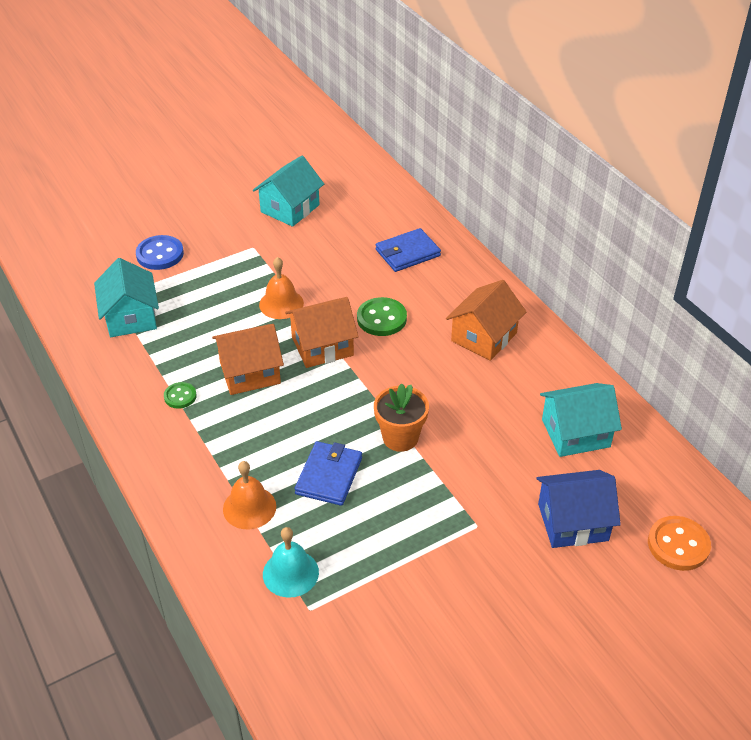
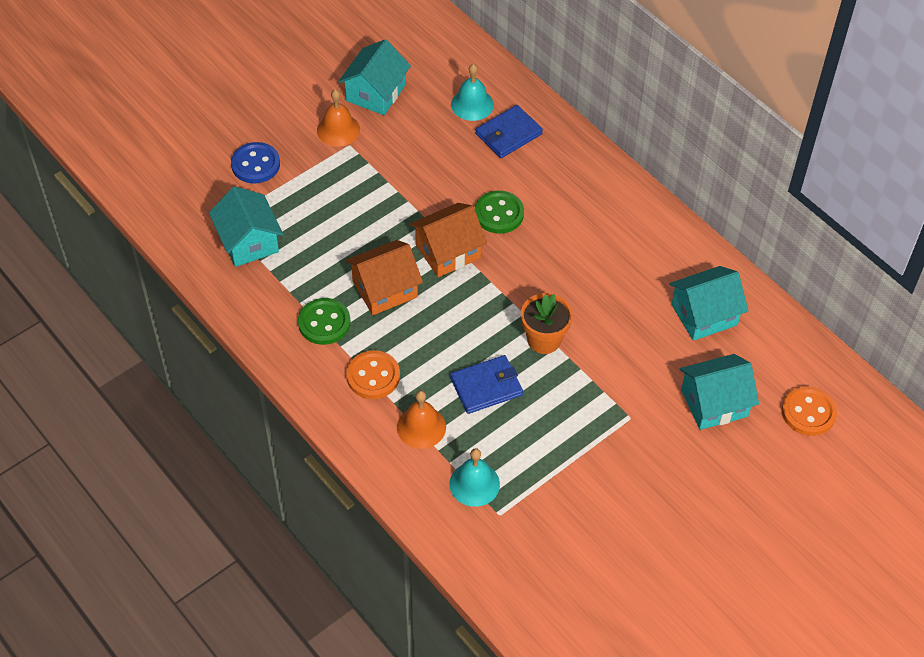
camera: 10 degrees left, 10 degrees up
green button [164,382,197,409] -> green button [298,298,350,345], size x1.66
orange bell [259,257,304,319] -> orange bell moved to [317,89,360,147]
blue wallet [294,441,362,506] -> blue wallet turned 60 degrees clockwise [450,355,523,414]
orange house [446,280,526,361] -> none
blue house [536,470,621,548] -> turquoise house [680,354,759,430]
none -> orange button [346,350,400,399]
none -> turquoise bell [451,64,494,121]

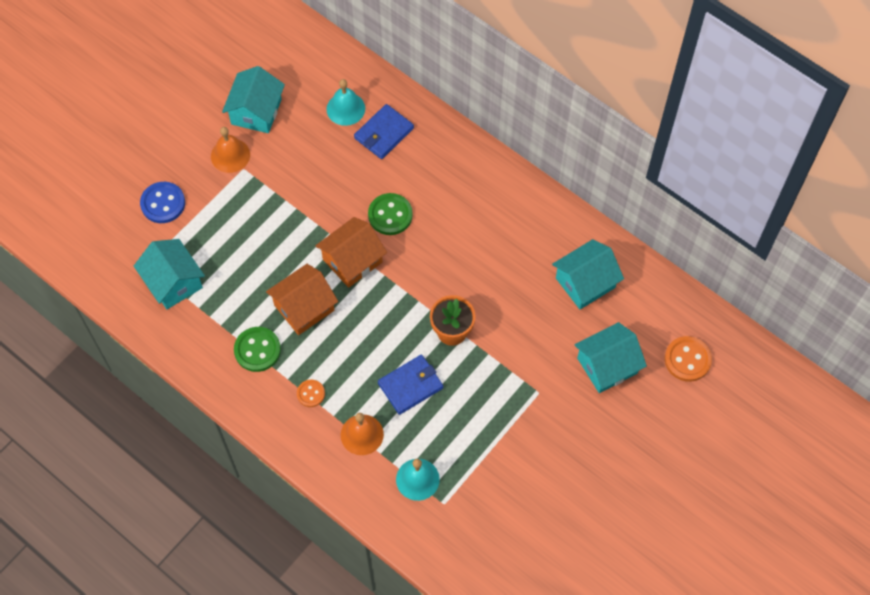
camera: 10 degrees left, 10 degrees up
orange button [346,350,400,399] -> orange button [297,380,325,407], size x0.60

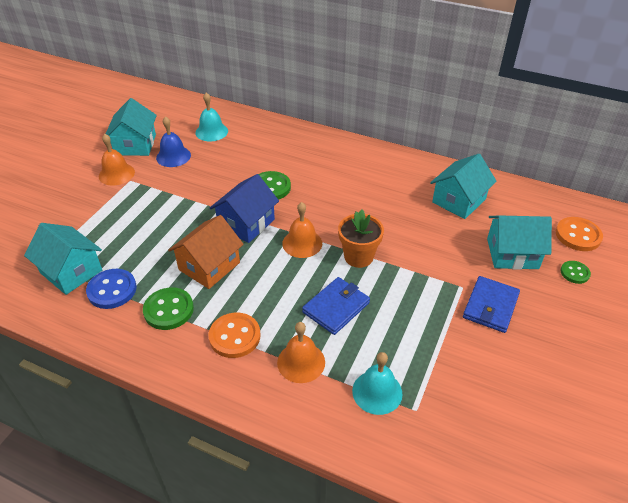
camera: 15 degrees left, 20 degrees down
blue button [140,182,185,223] -> blue button moved to [86,269,137,309]
orange button [297,380,325,407] -> orange button [208,313,261,358], size x1.66
orange house [315,217,387,288] -> blue house [210,174,279,243]
blue wallet [354,104,414,159] -> blue wallet moved to [463,276,520,333]
turquoise house [574,322,647,393] -> turquoise house turned 45 degrees clockwise [487,215,552,270]
none -> blue bell [156,116,191,167]
none -> orange bell [282,202,322,258]
none -> green button [560,261,591,284]

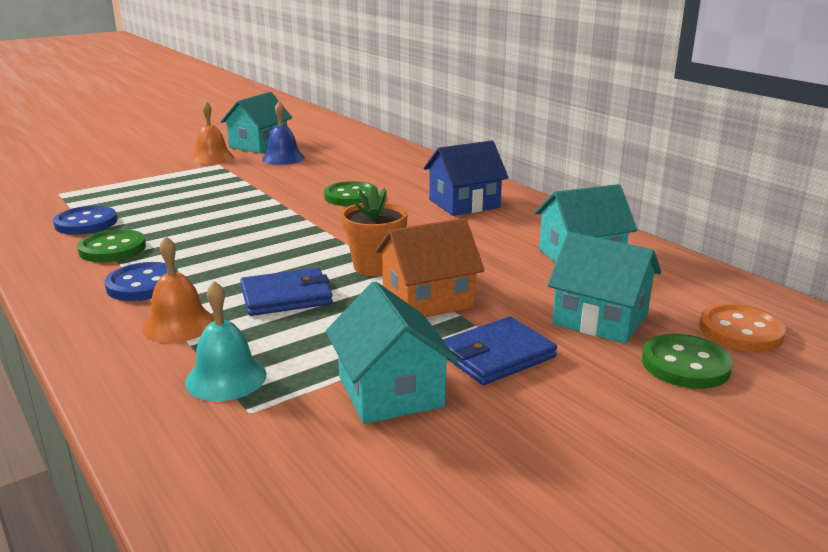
camera: 30 degrees right, 20 degrees down
turquoise house [24,223,102,295] -> turquoise house moved to [326,281,459,424]
orange house [168,215,244,289] -> orange house moved to [375,218,485,317]
turquoise bell [195,93,228,141] -> none
orange button [208,313,261,358] -> blue button [105,262,178,301]
blue house [210,174,279,243] -> blue house moved to [424,140,509,216]
orange bell [282,202,322,258] -> none
green button [560,261,591,284] -> green button [642,334,733,389], size x1.66

